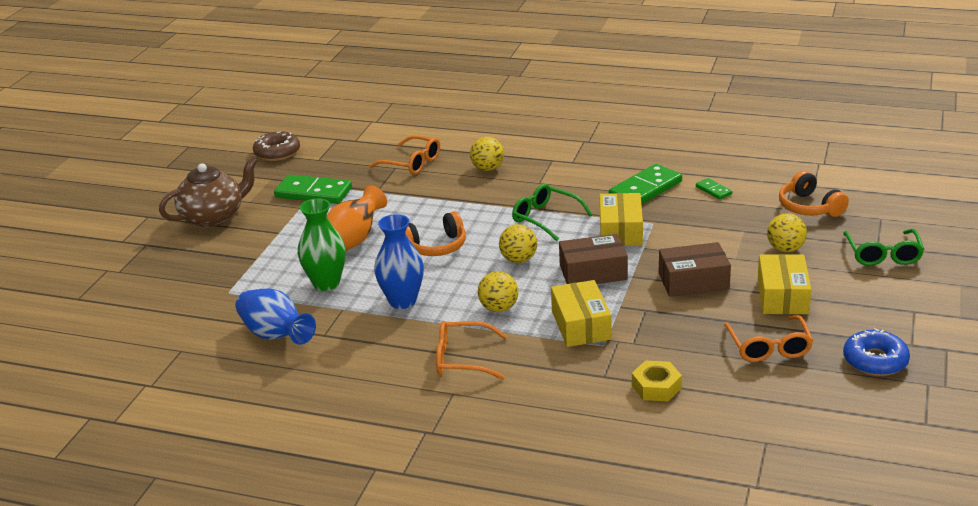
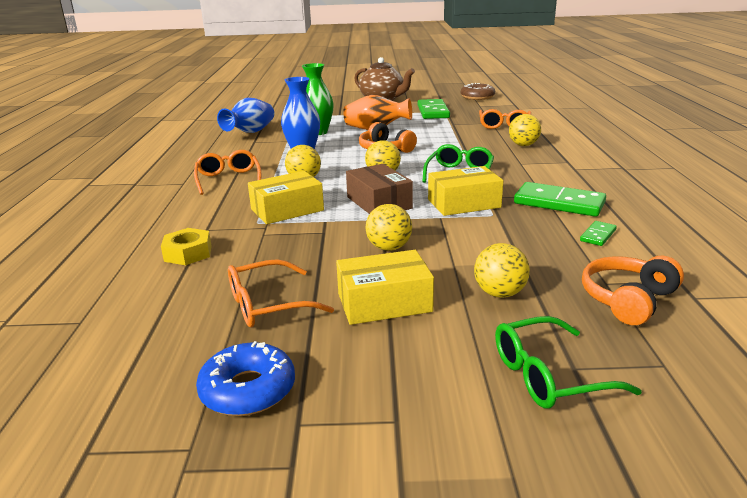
camera: 70 degrees right, 5 degrees down
brown box [659,242,731,297] -> yellow ball [366,204,412,251]

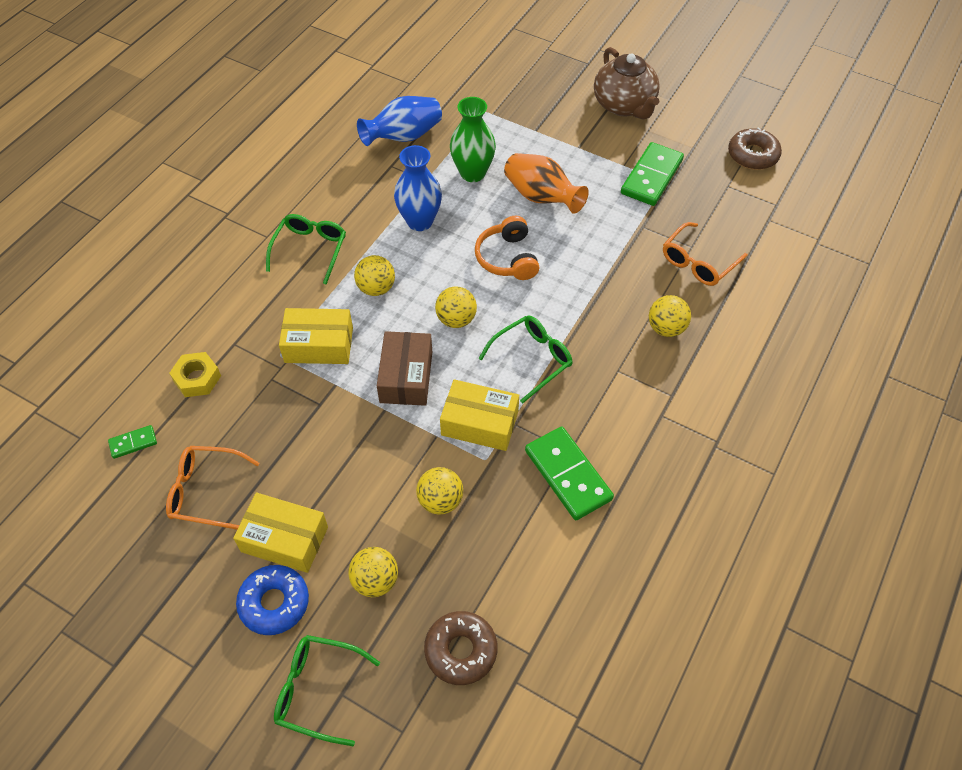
camera: 30 degrees right, 30 degrees up
orange glasses [194,150,261,195] -> green glasses [266,214,346,285]
blue donut [196,341,295,416] -> blue donut moved to [236,565,309,635]
yellow ball [366,204,412,251] -> yellow ball moved to [416,467,463,515]
green domino [580,221,617,246] -> green domino moved to [108,425,157,459]
orange headphones [582,256,684,325] -> brown donut [424,611,497,685]

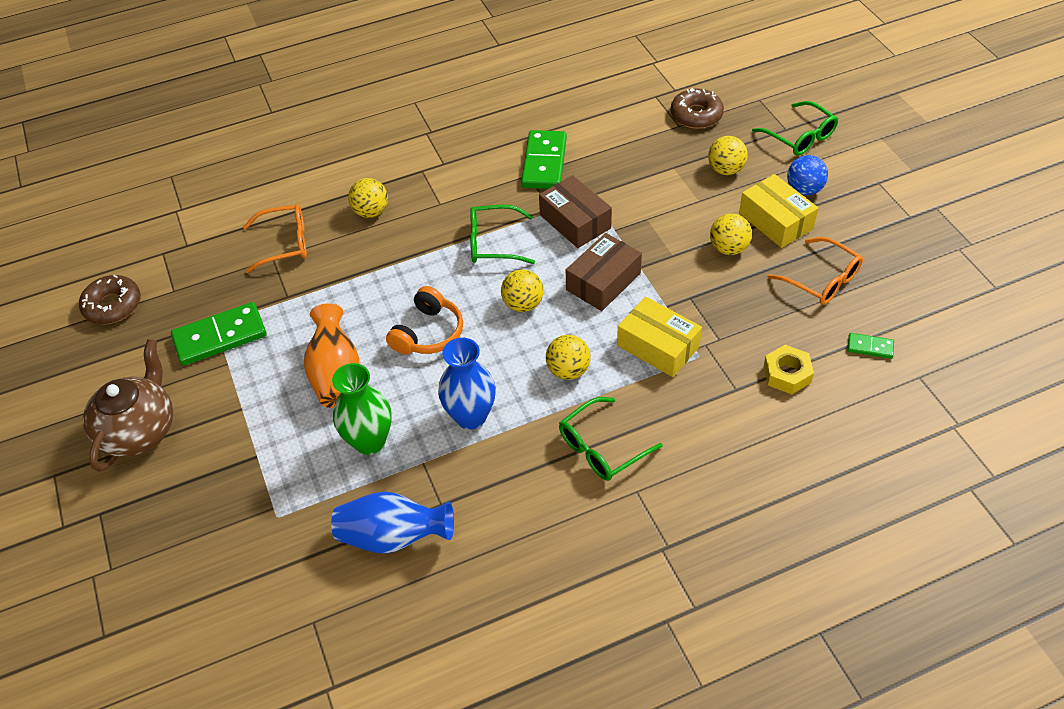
camera: 140 degrees left, 5 degrees down
blue donut [236,565,309,635] -> blue ball [787,155,828,195]
yellow ball [416,467,463,515] -> yellow ball moved to [710,214,752,255]
yellow box [440,379,519,451] -> brown box [539,175,612,248]

